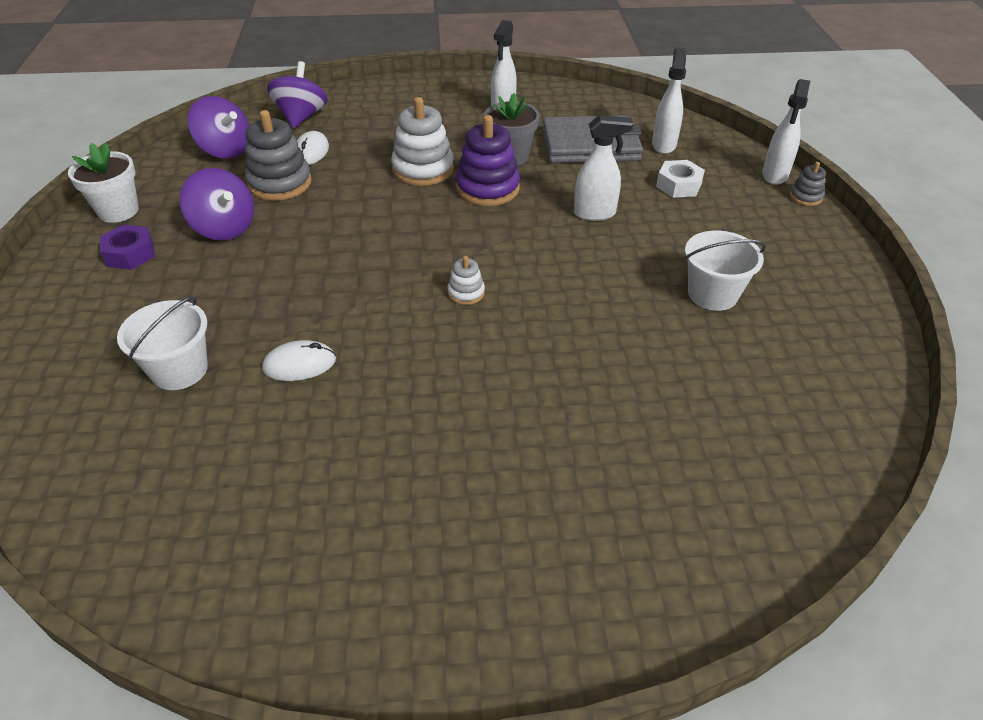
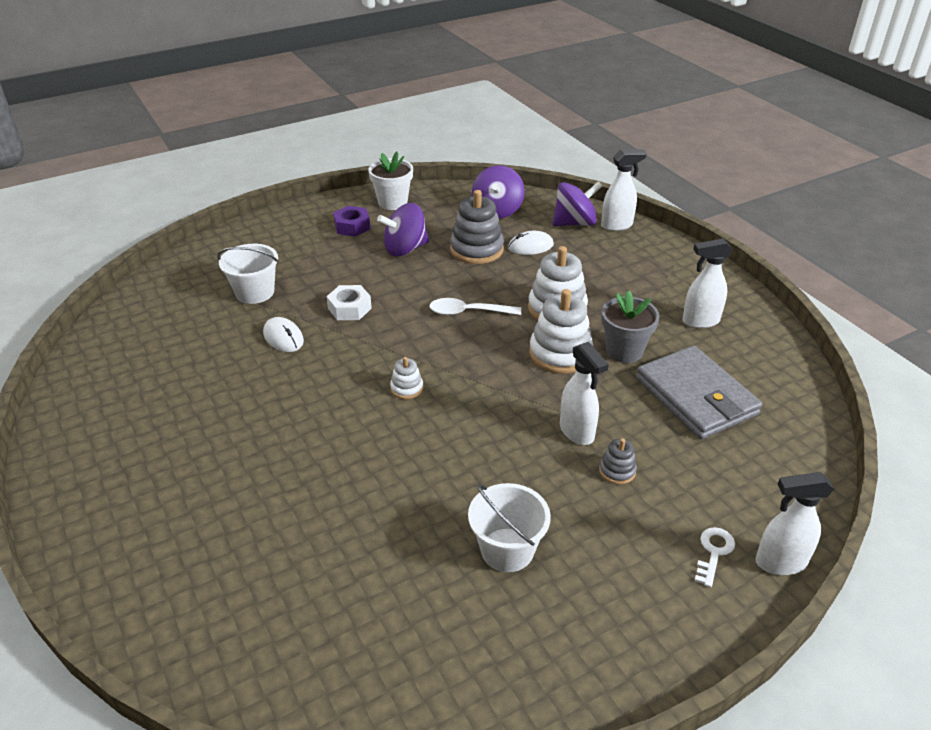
camera: 65 degrees right, 5 degrees down
purple spinning top [180,168,254,240] -> purple spinning top turned 45 degrees clockwise [377,203,429,256]
purple stacking toy [456,115,520,206] -> white stacking toy [529,289,593,374]
white spray bottle [652,48,686,154] -> white spray bottle moved to [601,149,647,231]
white nut [656,160,705,198] -> white nut moved to [326,285,372,320]
grey stacking toy [790,162,826,206] -> grey stacking toy moved to [599,438,637,485]
none -> white spoon [429,298,521,315]
none -> white key [694,527,735,588]

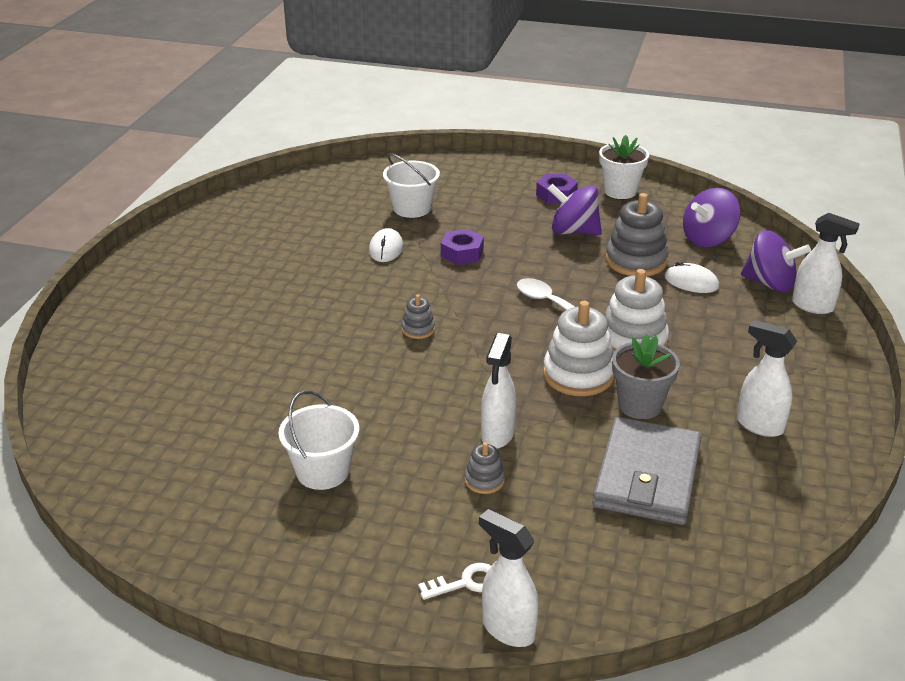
camera: 45 degrees right, 5 degrees down
white nut [326,285,372,320] -> purple nut [441,229,484,265]
white stacking toy [390,357,423,399] -> grey stacking toy [402,294,435,339]

